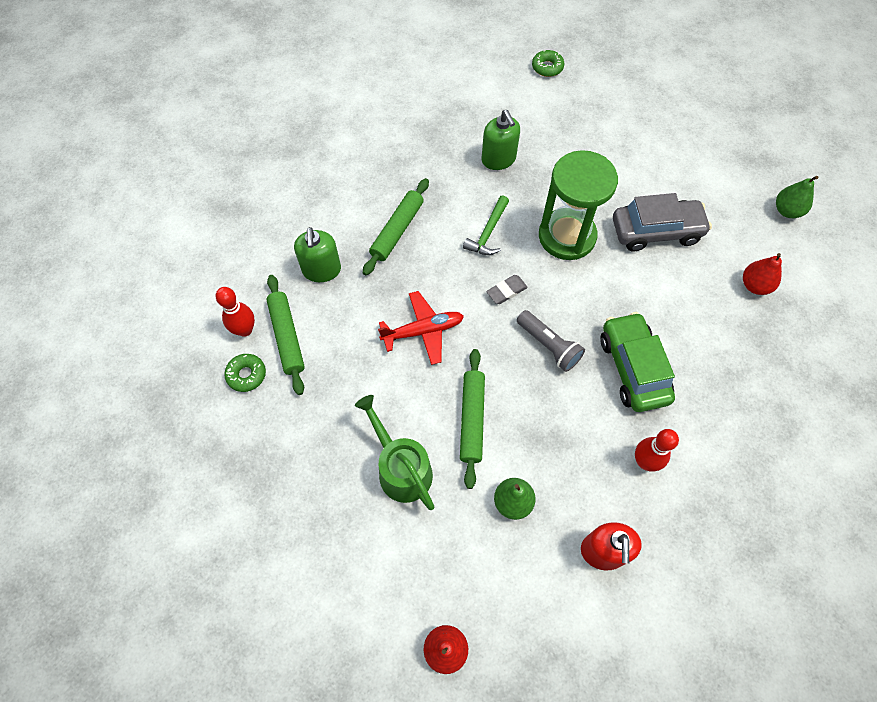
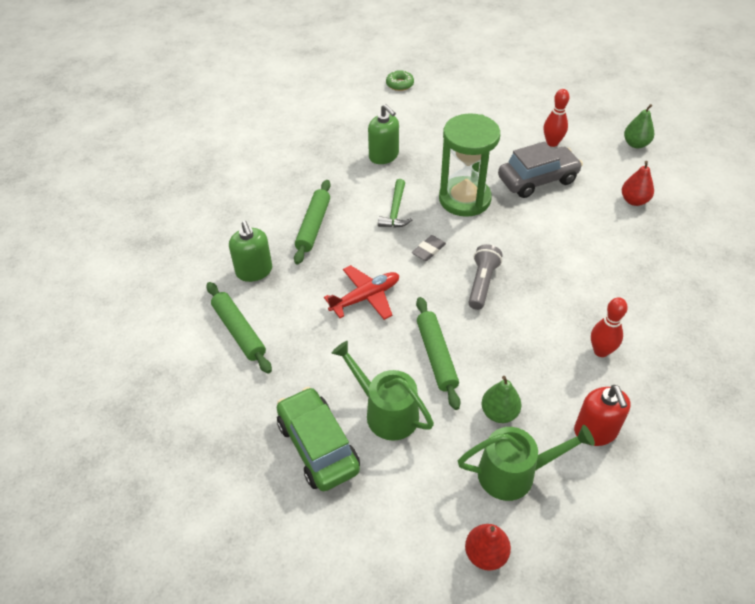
camera: 15 degrees left, 15 degrees down
red bowling pin [216,287,255,337] -> red bowling pin moved to [544,89,570,147]
green donut [224,354,266,392] -> none
grey flashlight [517,310,585,372] -> grey flashlight turned 105 degrees counterclockwise [468,244,503,310]
green car [600,312,675,412] -> green car moved to [277,387,360,491]
none -> green watering can [458,425,595,501]

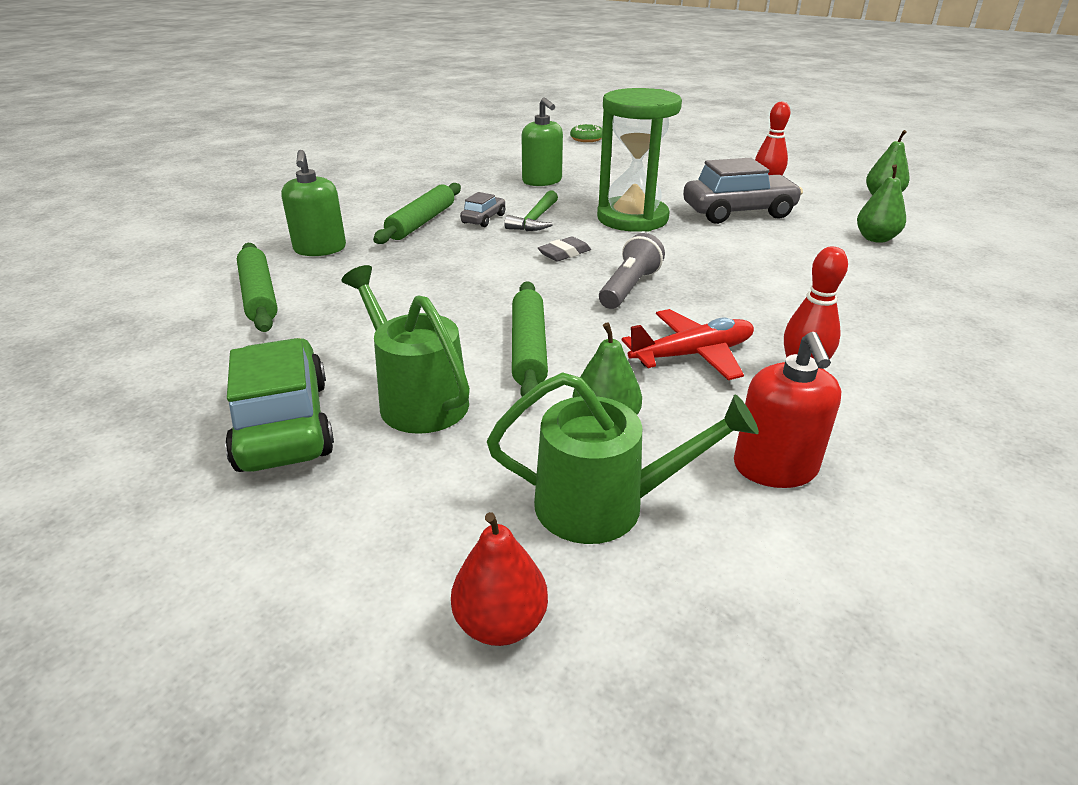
camera: 10 degrees right, 15 degrees down
red plane [324,265,399,320] -> red plane moved to [622,309,754,380]
red pear [622,161,654,206] -> green pear [857,165,906,243]
none -> grey car [460,192,505,227]

